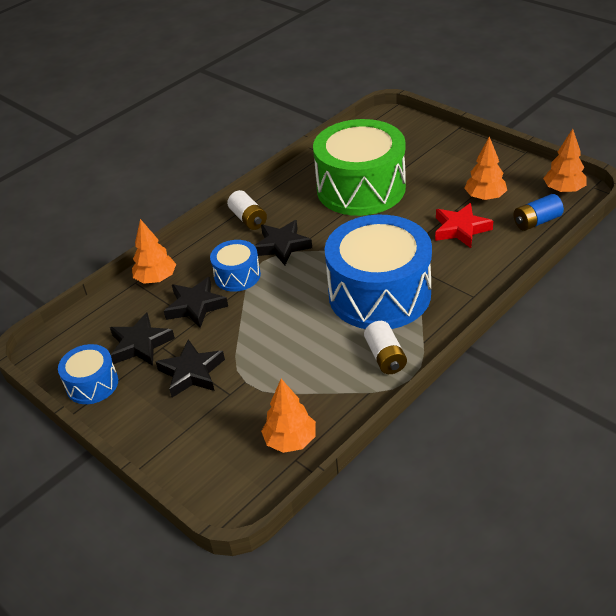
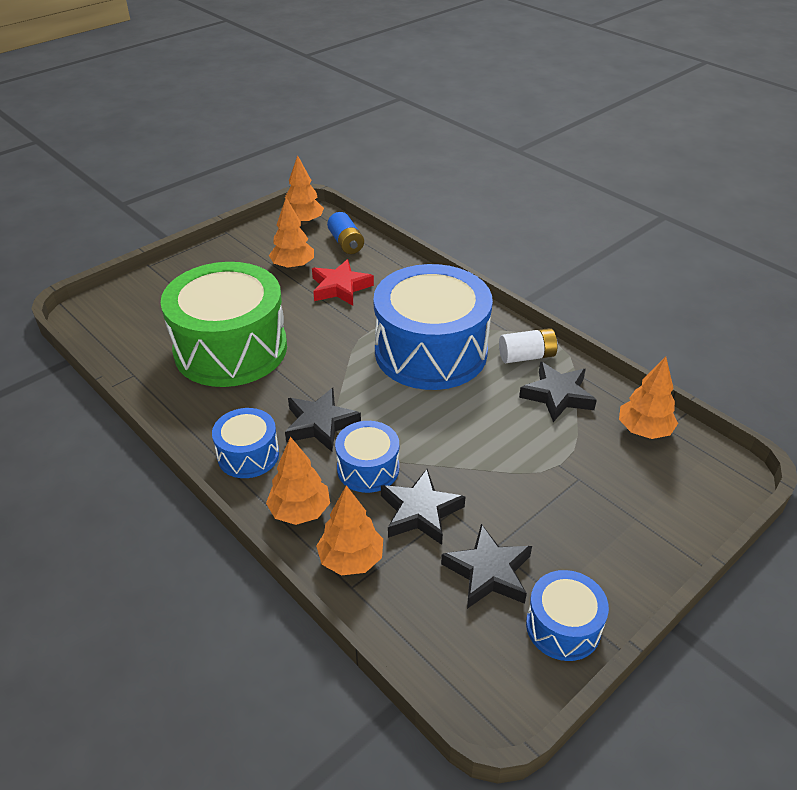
camera: 90 degrees left, 0 degrees up
black star [156,339,225,398] -> black star moved to [519,362,597,422]
white battery [227,190,267,230] -> blue drum [212,408,279,478]
none -> orange tree [266,437,330,525]

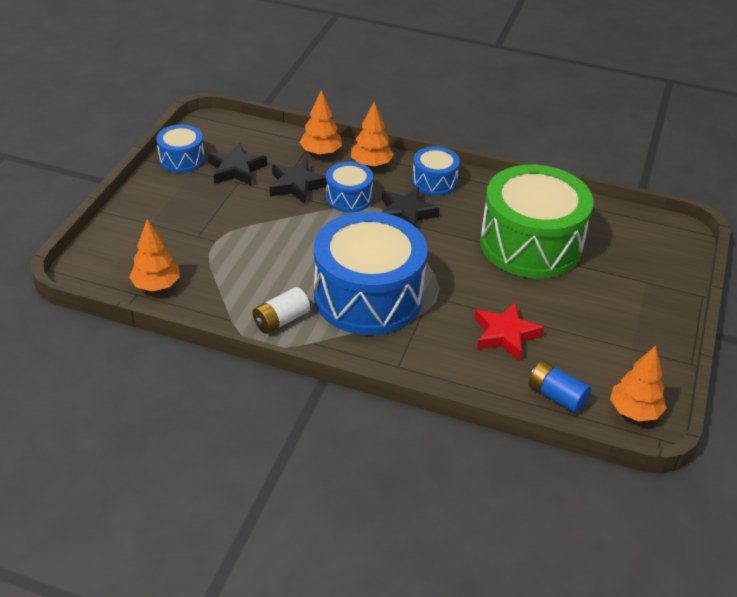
camera: 150 degrees right, 0 degrees up
orange tree [269,198,314,269] -> none
black star [519,362,597,422] -> none

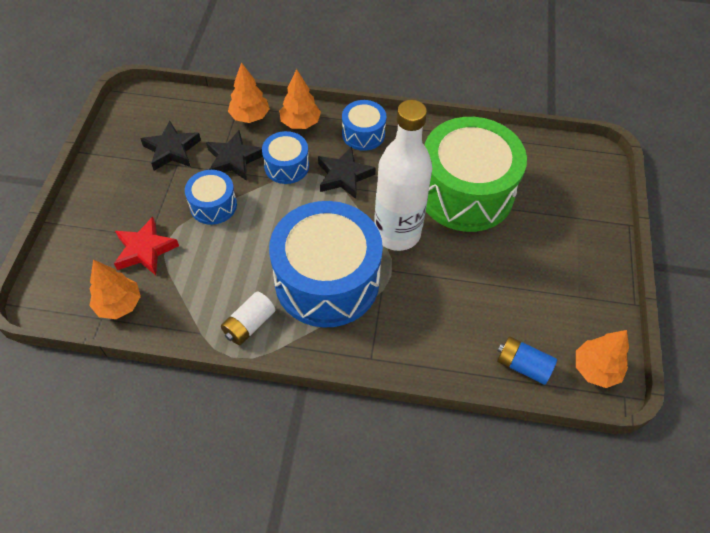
camera: 10 degrees left, 15 degrees up
blue drum [156,124,205,173] -> blue drum moved to [185,170,237,225]
red star [475,302,544,361] -> red star moved to [114,217,179,275]
none -> white bottle [374,100,432,251]

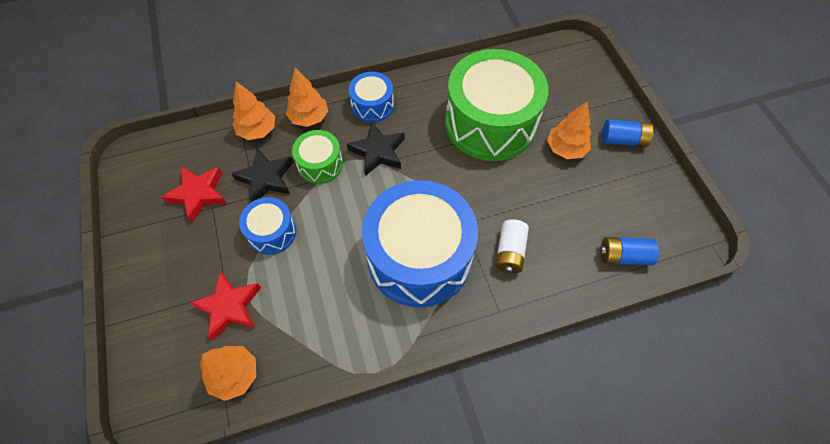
camera: 25 degrees left, 5 degrees up
black star [140,121,201,171] -> red star [162,166,227,223]
white battery [221,291,275,345] -> white battery moved to [495,219,529,274]
blue drum [262,131,309,184] -> green drum [292,130,343,184]
white bottle [374,100,432,251] -> none
orange tree [576,330,629,388] -> orange tree moved to [547,101,591,159]
none -> blue battery [602,119,653,147]

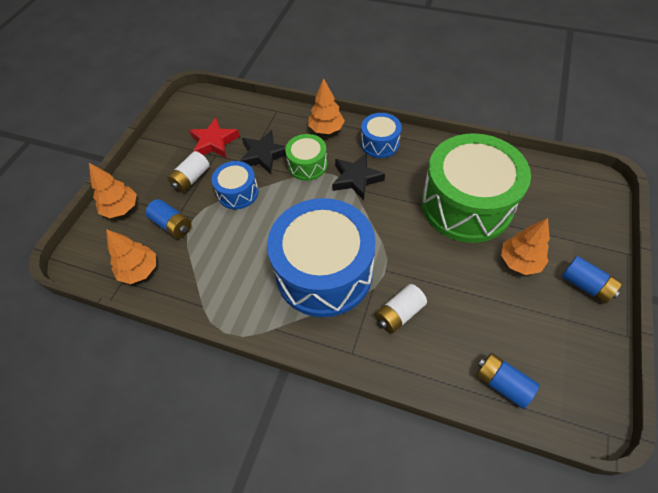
camera: 40 degrees right, 5 degrees down
red star [190,271,261,341] -> blue battery [146,199,191,238]
orange tree [232,81,275,140] -> orange tree moved to [89,163,137,218]
none -> white battery [167,151,210,192]

